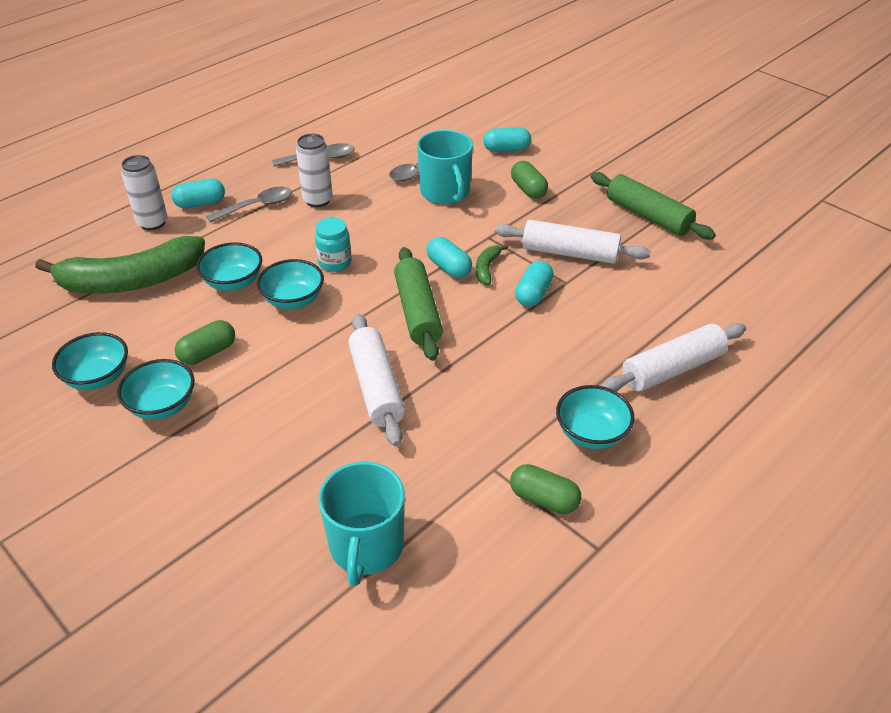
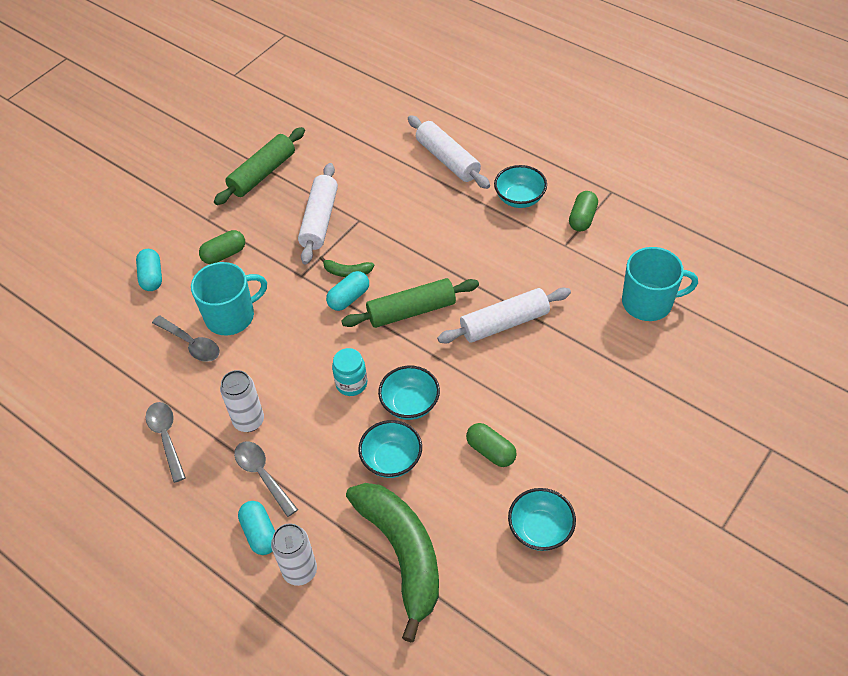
camera: 95 degrees left, 10 degrees up
turquoise bowl [117,359,195,420] -> none
turquoise capsule [515,261,554,307] -> none

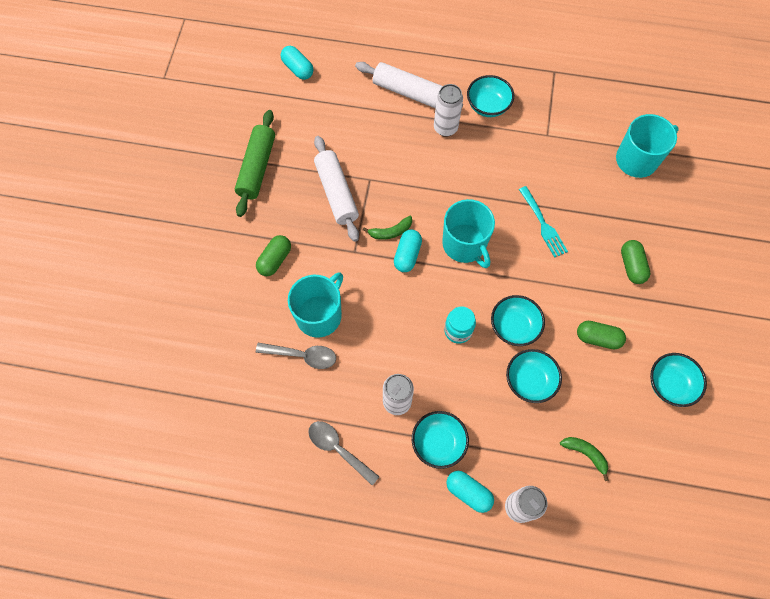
camera: 30 degrees left, 15 degrees up
turquoise capsule [136,249,162,291] -> turquoise capsule moved to [281,46,313,80]
grey spoon [234,441,298,517] -> turquoise bowl [412,411,469,469]
green rolling pin [342,278,479,328] -> turquoise mug [442,199,495,268]
green banana [346,483,439,642] -> green banana [560,437,609,481], size x0.40
white rolling pin [437,287,571,343] -> turquoise fork [519,186,568,258]
green capsule [569,191,598,231] -> green capsule moved to [621,240,650,284]
none -> white can [434,84,463,137]

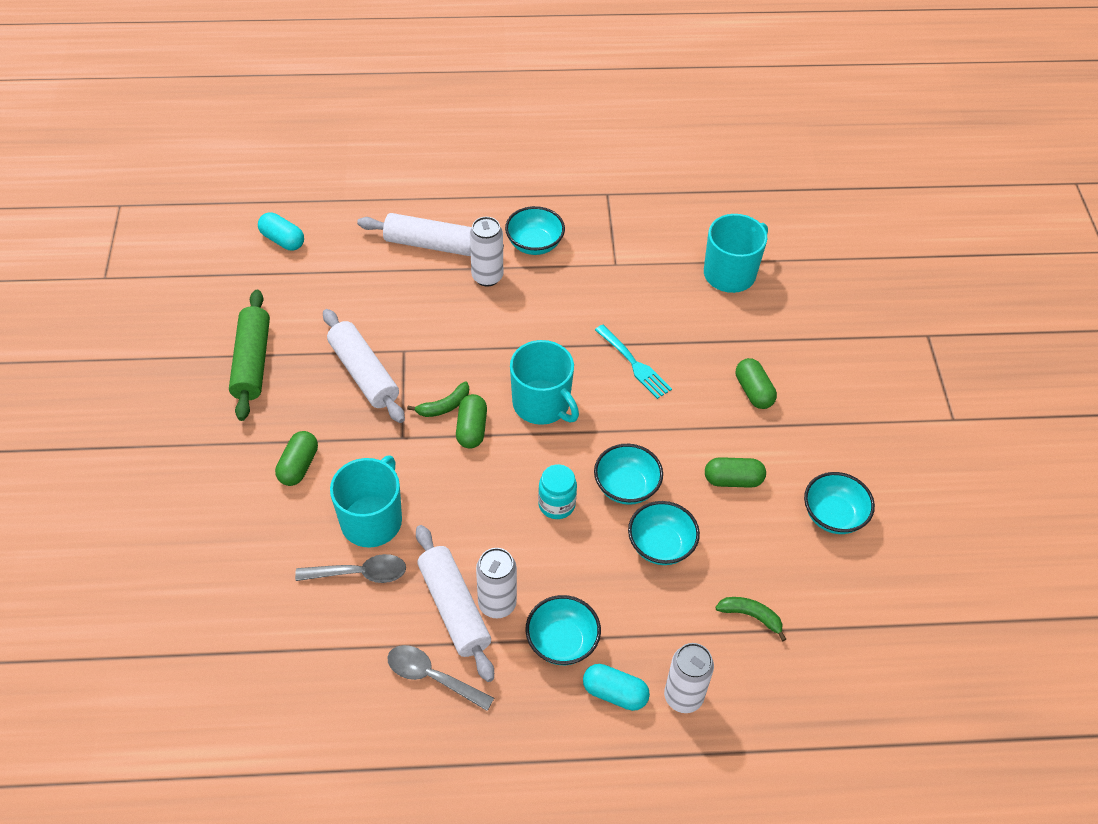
camera: 15 degrees left, 15 degrees down
turquoise capsule [394,229,422,272] -> green capsule [456,394,487,449]
none -> white rolling pin [416,525,494,682]

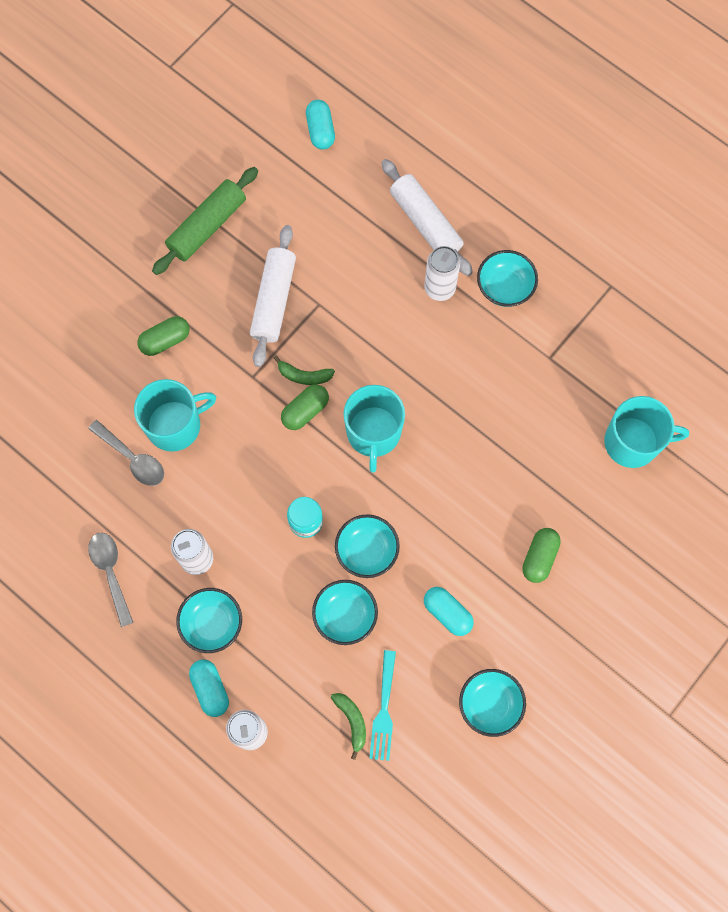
camera: 45 degrees right, 20 degrees up
white rolling pin [416,525,494,682] -> none
turquoise fork [595,325,672,399] -> turquoise fork moved to [369,650,396,761]
green capsule [705,457,766,488] -> turquoise capsule [424,587,474,636]

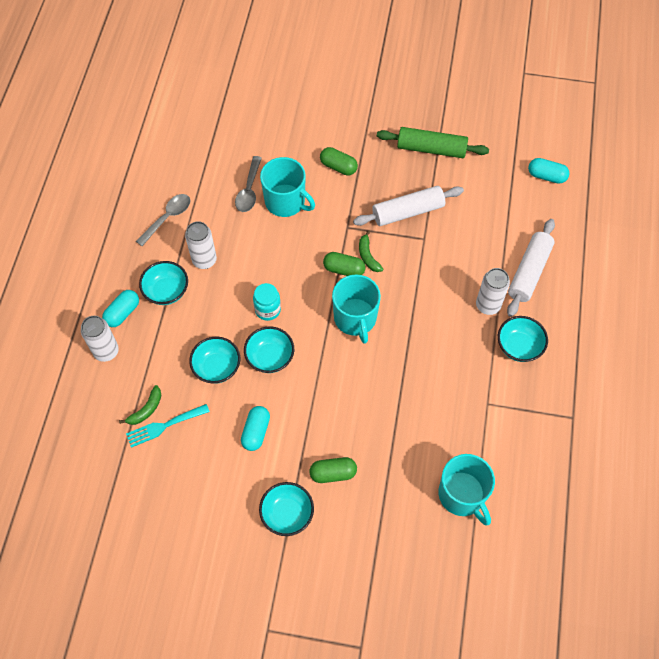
camera: 60 degrees right, 10 degrees down
turquoise capsule [306,100,335,150] -> turquoise capsule turned 60 degrees clockwise [528,158,569,184]
turquoise mug [344,385,405,472] -> turquoise mug turned 75 degrees counterclockwise [332,275,381,344]
turquoise bowl [459,669,526,737] -> turquoise bowl moved to [259,482,314,536]

